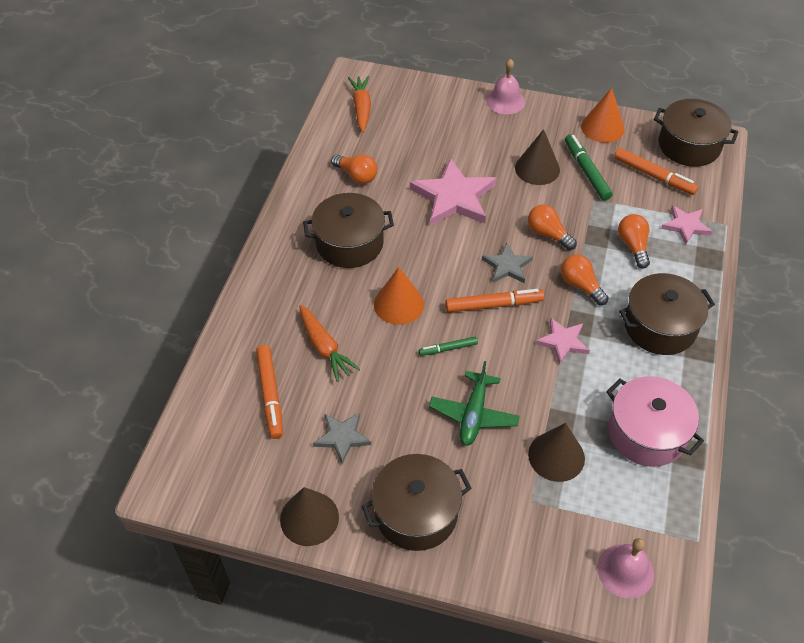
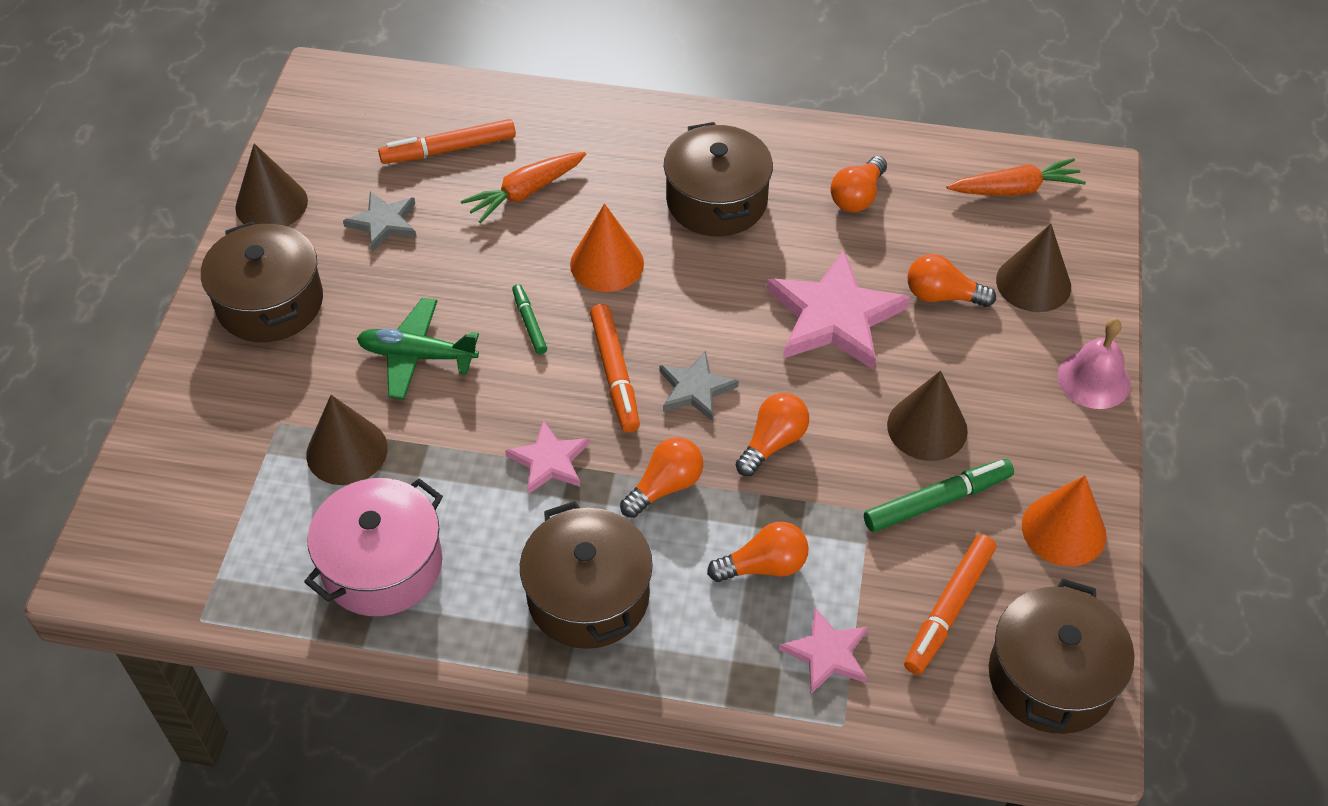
camera: 85 degrees right, 0 degrees up
pink bell [597,538,654,599] -> none
none -> orange light bulb [908,254,996,307]
none -> brown cone [996,224,1071,312]

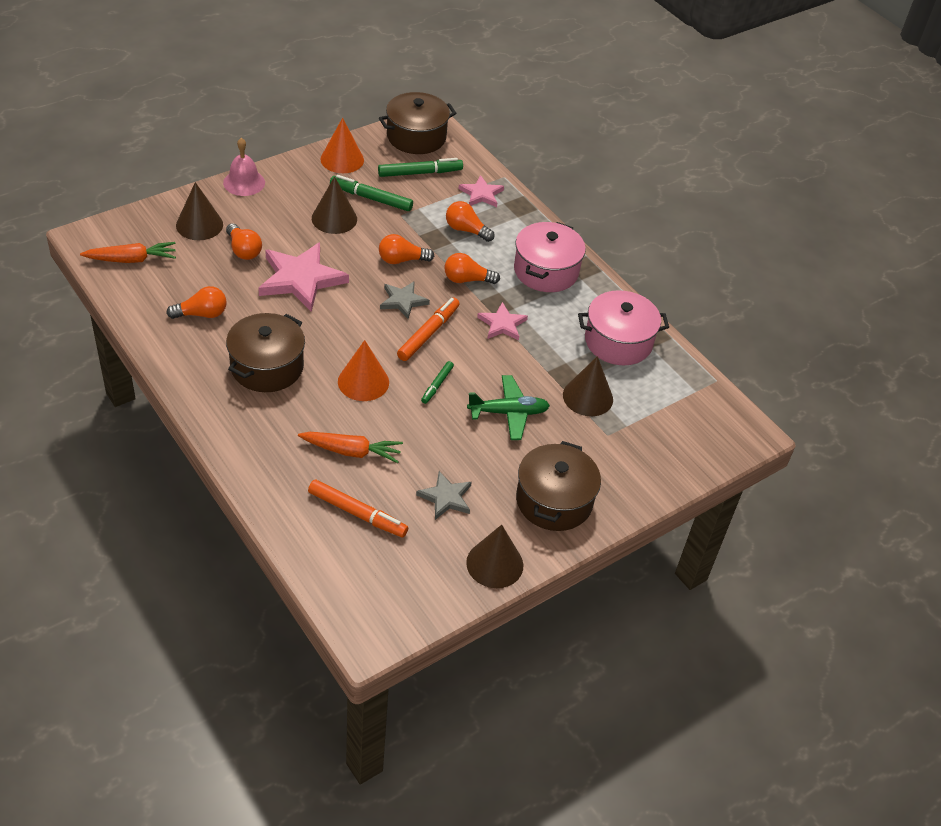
camera: 140 degrees left, 5 degrees down
green plane [357,298,479,399] -> green plane turned 60 degrees counterclockwise [467,375,550,440]
brown pot [520,501,653,649] -> pink pot [514,222,586,292]
orange marker [904,534,996,675] -> green marker [378,158,463,177]
orange carrot [947,158,1086,196] -> orange carrot turned 135 degrees clockwise [80,242,176,263]

